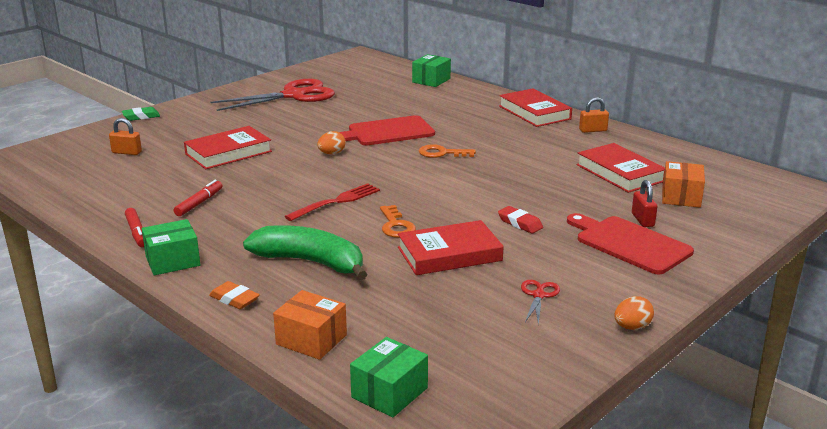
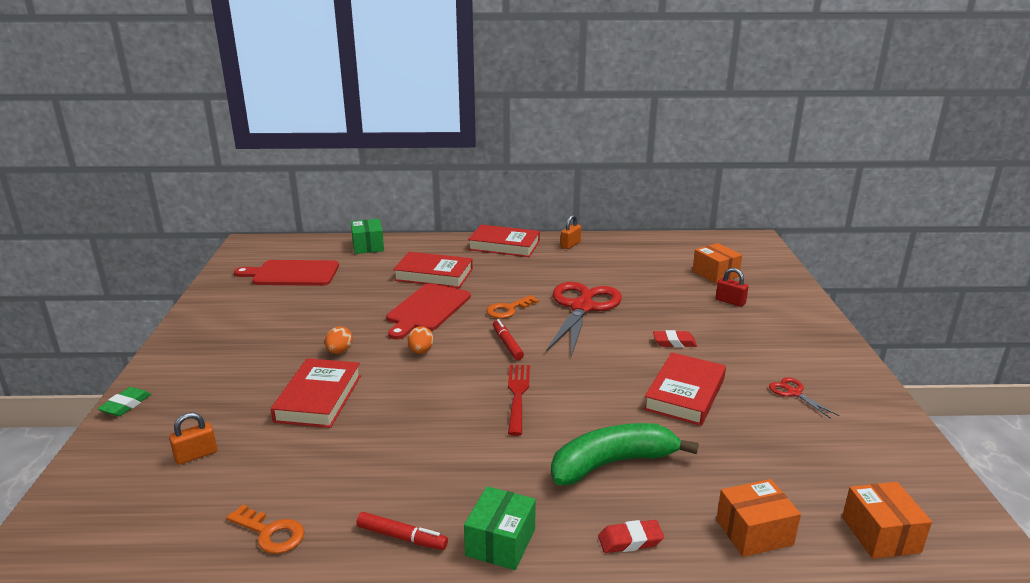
camera: 45 degrees left, 0 degrees up
red marker [174,180,223,216] -> red marker moved to [493,319,524,360]
orange eraser [209,281,260,309] -> red eraser [598,520,664,553]
red scissors [210,79,335,111] -> red scissors moved to [546,282,622,357]
green box [350,337,428,418] -> orange box [842,482,932,559]
orange key [380,205,416,238] -> orange key moved to [226,505,305,554]
red cutting board [567,213,694,274] -> red cutting board moved to [234,260,339,286]
red book [577,143,665,193] -> red book moved to [393,252,473,288]
orange egg [615,296,654,330] -> orange egg moved to [325,326,353,354]

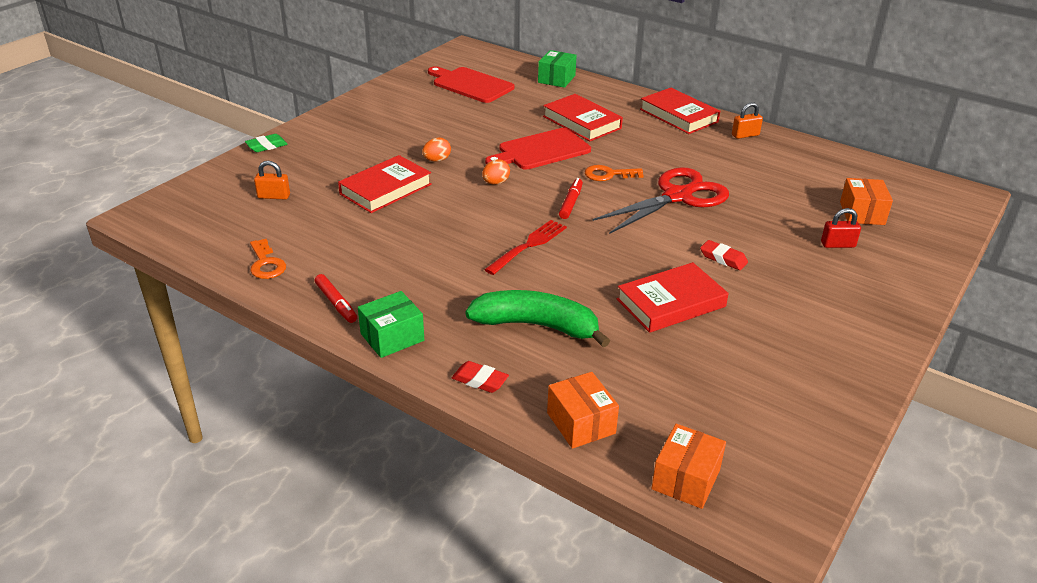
camera: 35 degrees right, 10 degrees up
red padlock [716,268,749,307] -> red padlock turned 75 degrees counterclockwise [821,208,861,248]
orange box [716,479,801,557] -> orange box turned 45 degrees clockwise [547,372,619,449]
red scissors [769,377,839,419] -> none

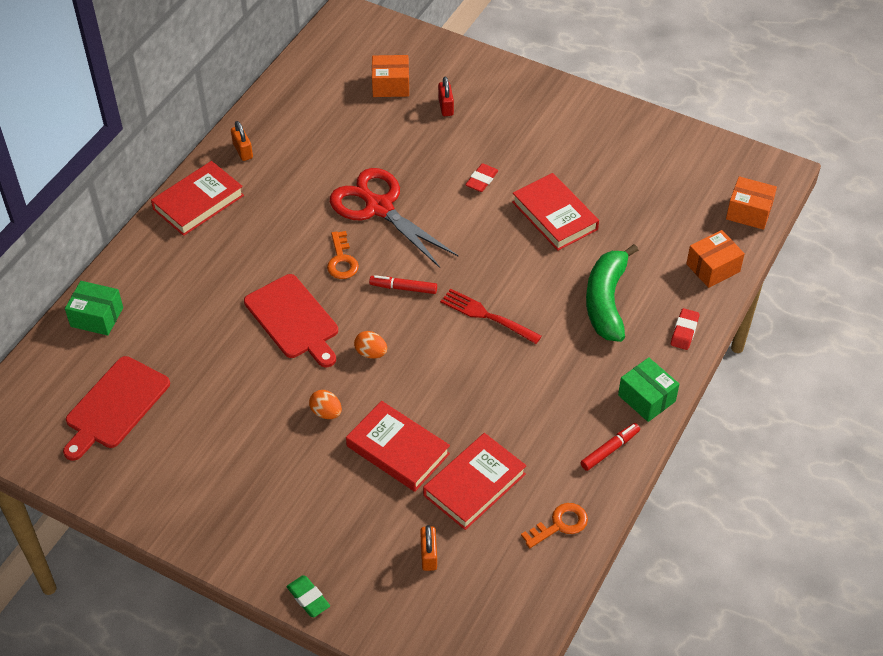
camera: 95 degrees left, 15 degrees up
red book [543,94,623,141] -> red book moved to [423,433,527,530]

